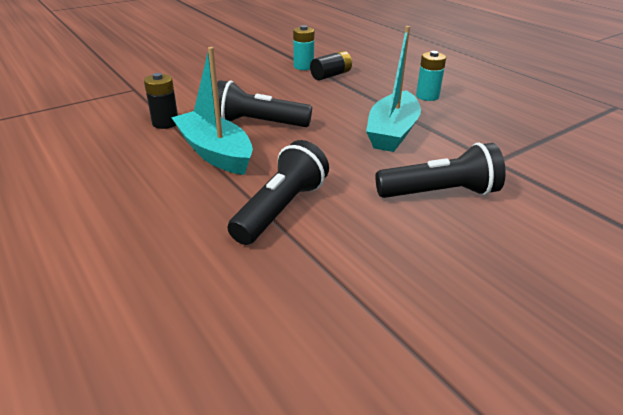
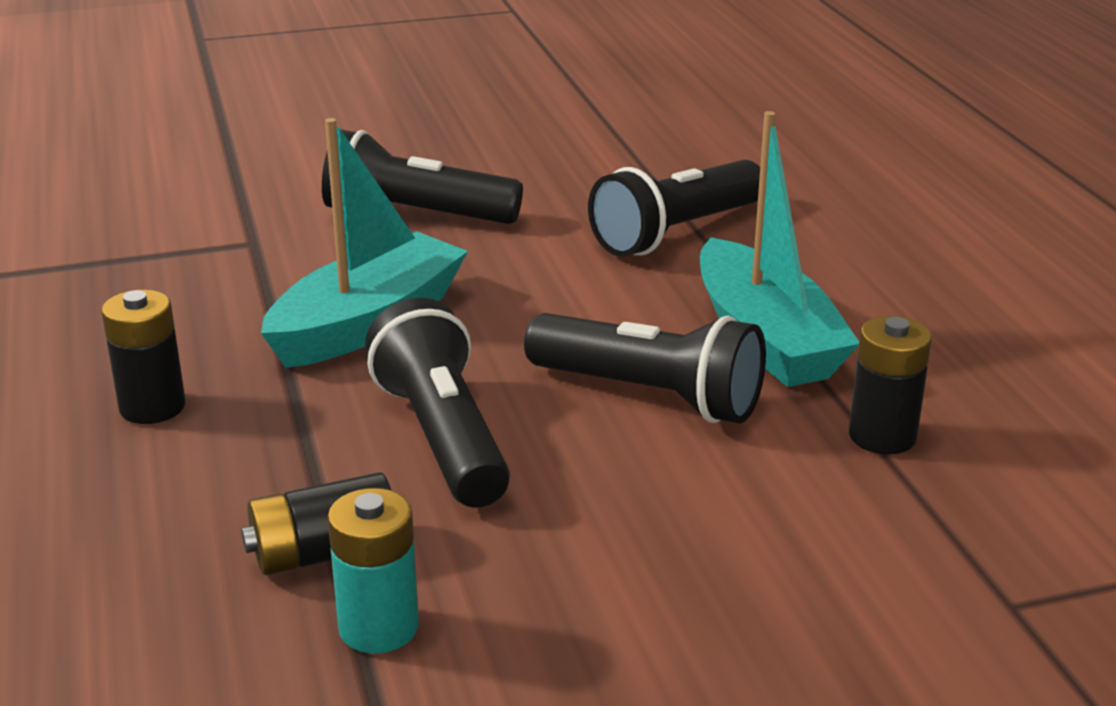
camera: 160 degrees left, 5 degrees down
turquoise battery [416,51,446,101] -> black battery [101,289,186,424]
none -> black flashlight [365,298,510,508]

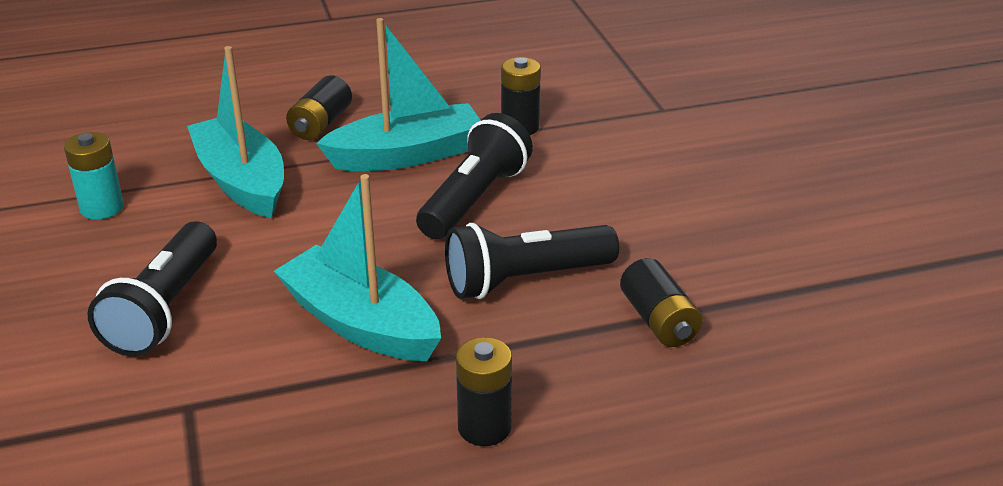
camera: 90 degrees left, 5 degrees up
turquoise battery [327,488,419,653] -> turquoise battery moved to [64,132,124,220]
black flashlight [588,160,760,257] -> turquoise boat [187,46,284,218]
none -> black battery [286,75,352,140]

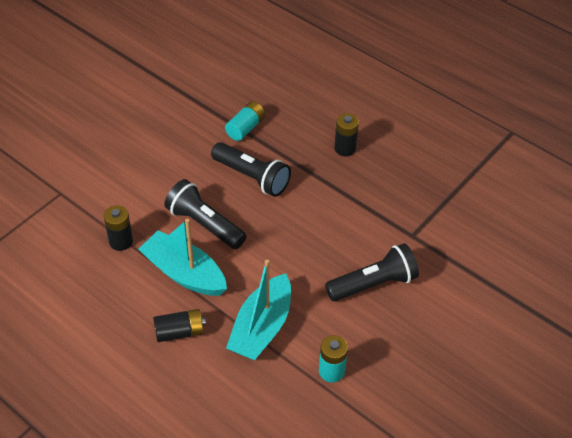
camera: 125 degrees left, 15 degrees up
turquoise boat [274,174,441,361] -> none
black flashlight [416,113,533,239] -> black flashlight turned 45 degrees clockwise [164,179,246,249]
black battery [620,258,703,347] -> turquoise battery [225,101,265,141]

